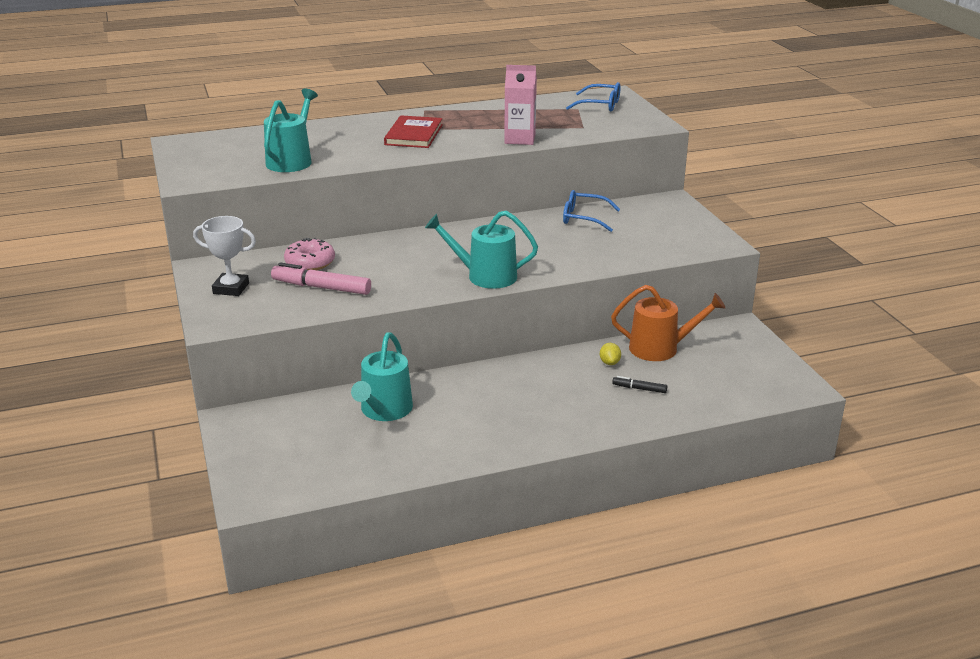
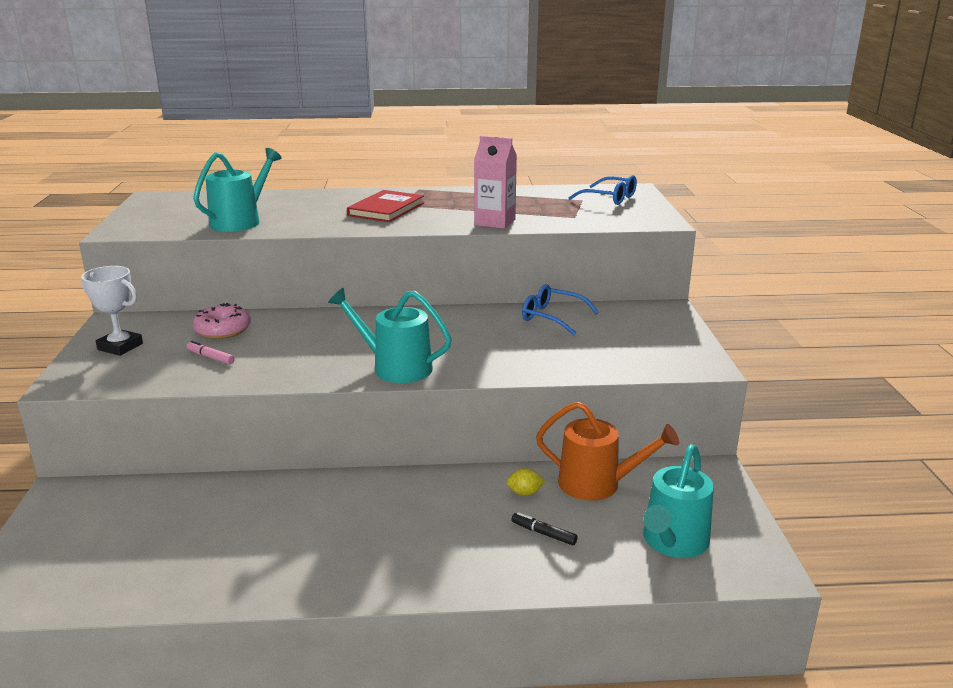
camera: 15 degrees right, 5 degrees down
pink marker [271,263,371,295] -> pink marker [186,341,235,364], size x0.51
turquoise watering can [351,332,413,421] -> turquoise watering can moved to [643,444,714,558]
yellow lemon [600,343,621,365] -> yellow lemon turned 75 degrees clockwise [506,468,545,496]

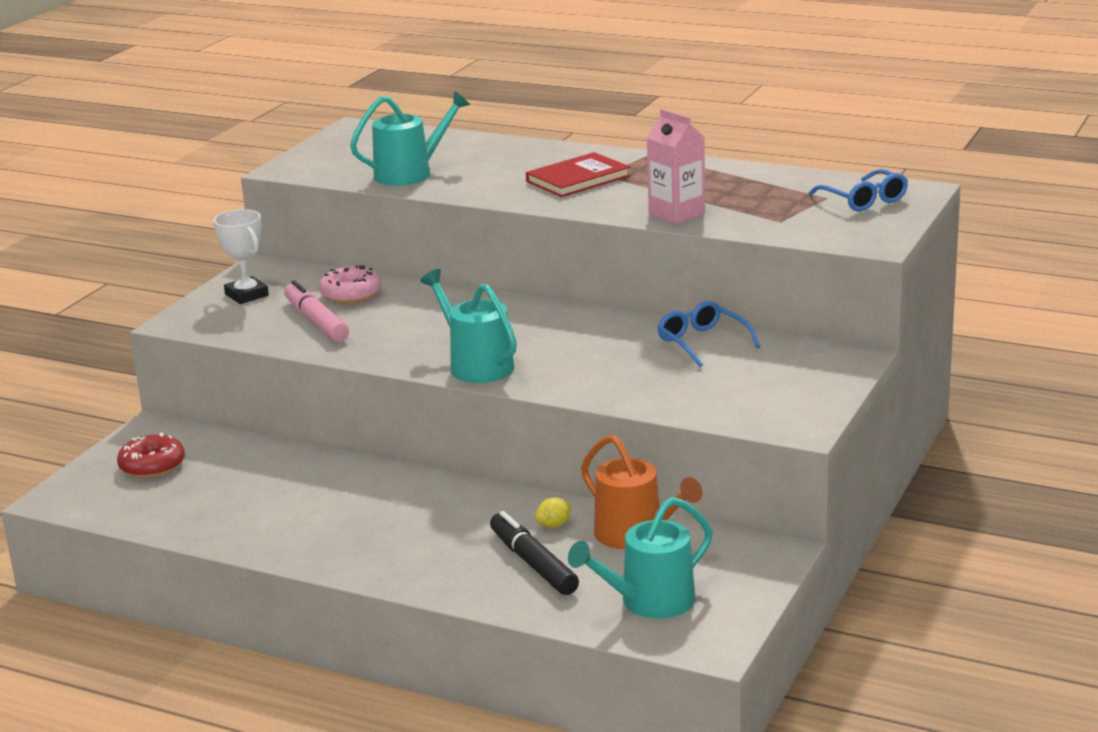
camera: 30 degrees right, 0 degrees up
pink marker [186,341,235,364] -> pink marker [284,280,349,342], size x1.96
yellow lemon [506,468,545,496] -> yellow lemon turned 60 degrees counterclockwise [535,497,572,528]
black marker [511,512,578,545] -> black marker [490,511,579,595], size x1.96
none -> red donut [117,433,185,478]

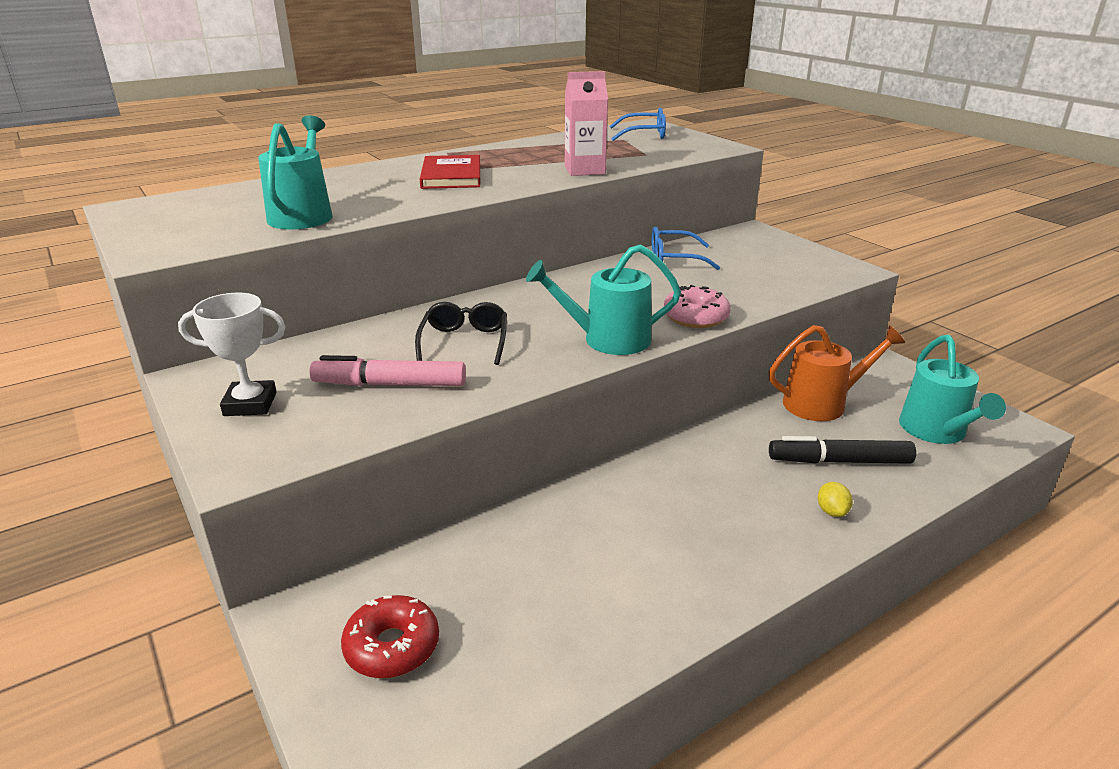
camera: 60 degrees left, 5 degrees up
pink donut [319,265,381,304] -> pink donut moved to [663,285,731,328]
yellow lemon [535,497,572,528] -> yellow lemon moved to [818,482,853,517]
none -> black glasses [415,302,507,365]

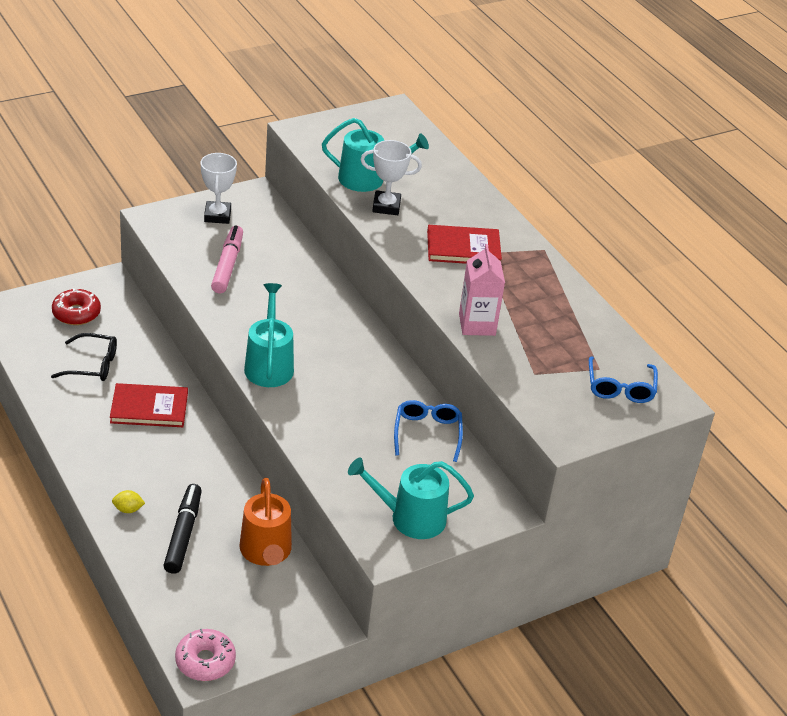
camera: 90 degrees right, 10 degrees up
black glasses [415,302,507,365] -> black glasses moved to [51,333,117,381]
pink donut [663,285,731,328] -> pink donut moved to [175,629,236,681]
turquoise watering can [899,335,1006,444] -> turquoise watering can moved to [348,458,474,539]
none -> red book [110,383,188,427]
none -> white trophy [361,140,422,215]

